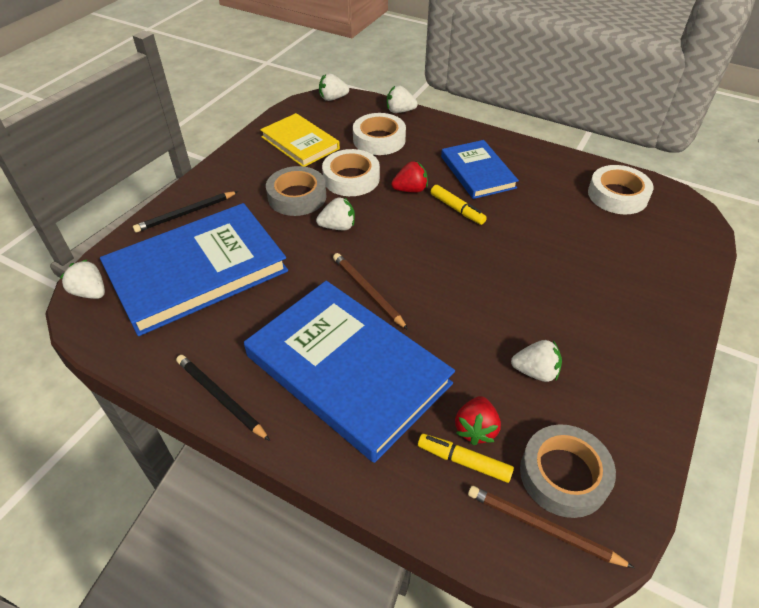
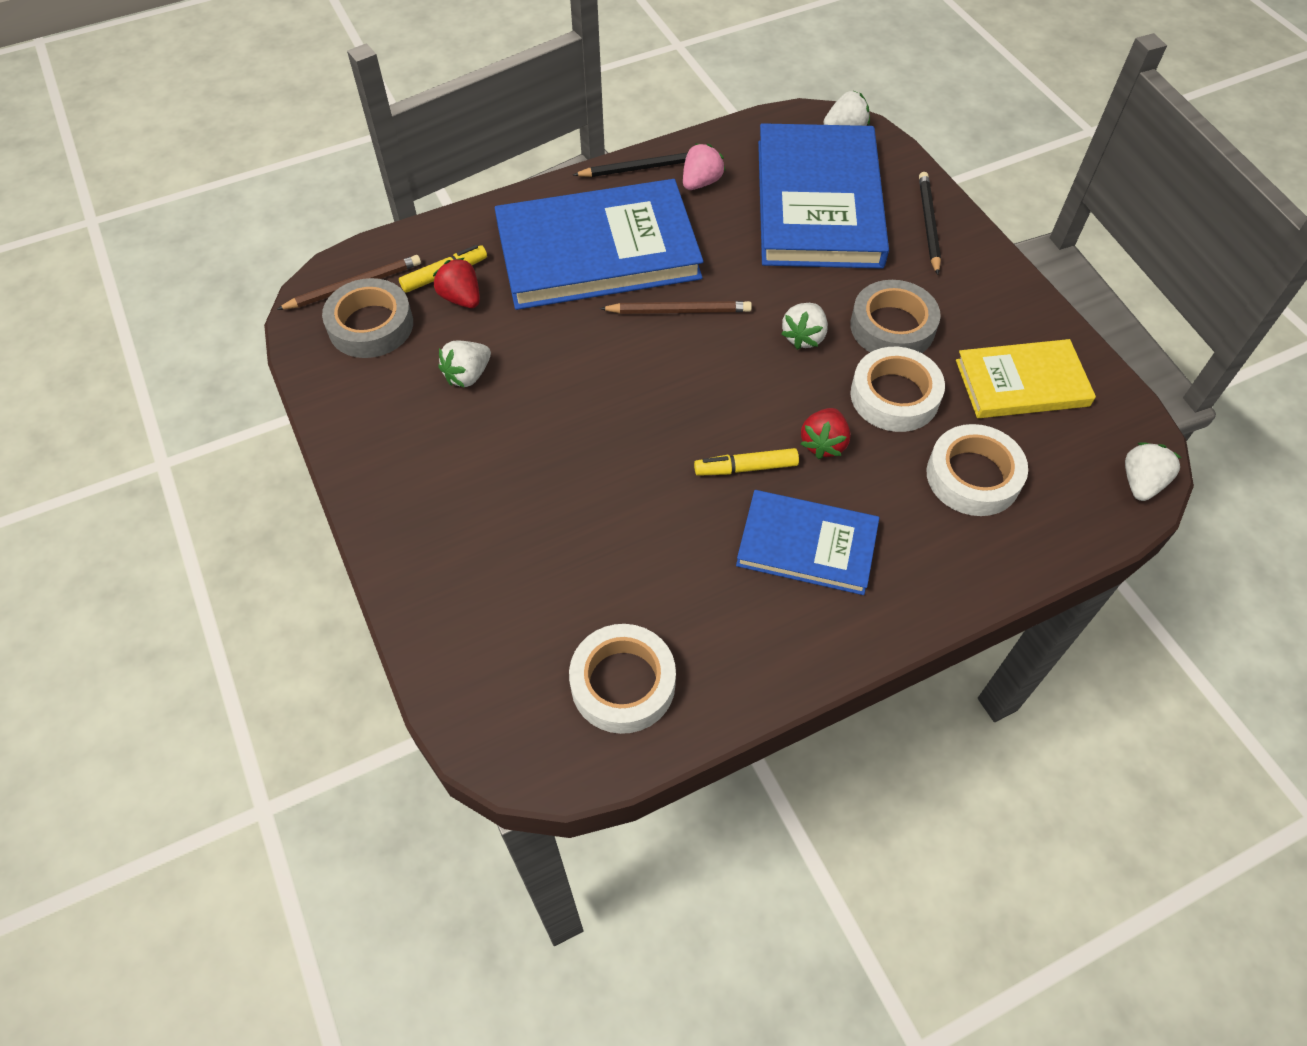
camera: 125 degrees right, 10 degrees up
white strawberry [387,85,418,113] -> none
none -> pink strawberry [683,143,725,190]

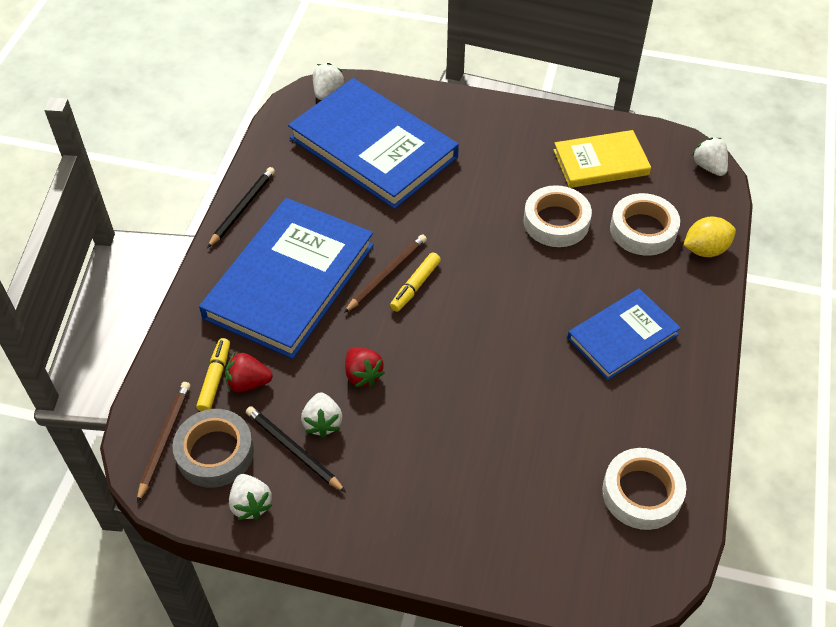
camera: 50 degrees left, 5 degrees down
pink strawberry [683,143,725,190] -> none
yellow marker [694,448,799,476] -> yellow marker moved to [390,252,441,312]
white strawberry [781,303,828,350] -> white strawberry moved to [229,474,273,520]
red strawberry [801,408,851,459] -> red strawberry moved to [345,347,385,387]
grey tape [850,280,941,353] -> none
black pencil [919,172,941,275] -> black pencil moved to [246,406,346,492]
yellow book [956,339,1096,418] -> yellow book turned 45 degrees clockwise [554,130,651,188]
none -> yellow lemon [684,217,736,257]

